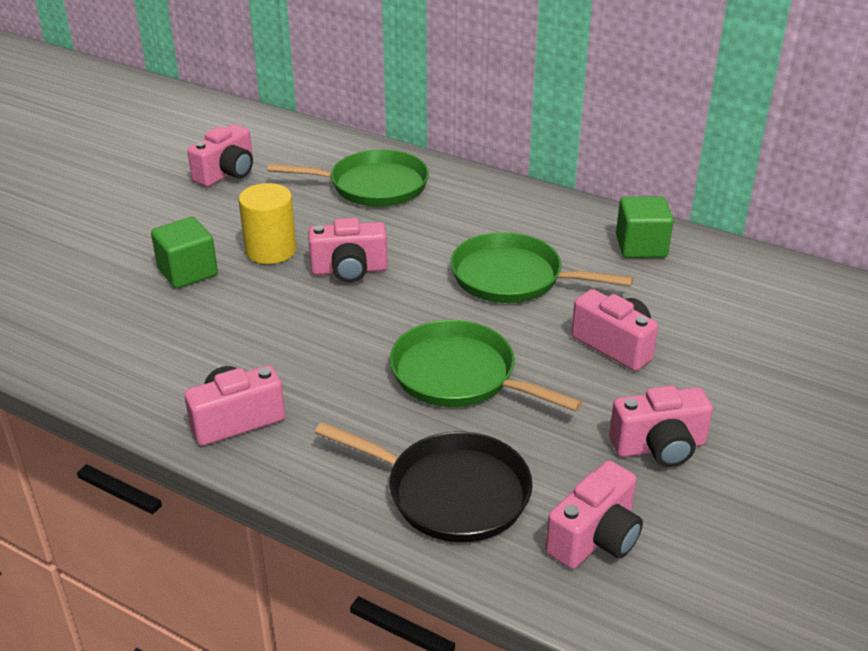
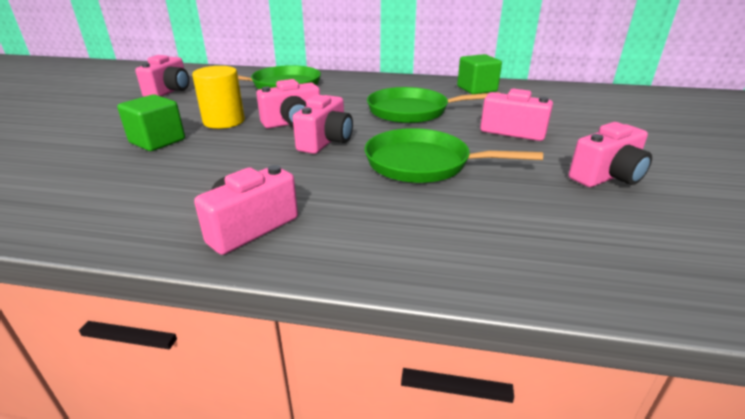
camera: 20 degrees left, 5 degrees down
black pan [315,422,533,542] -> none
pink camera [545,461,643,569] -> pink camera moved to [293,94,353,154]

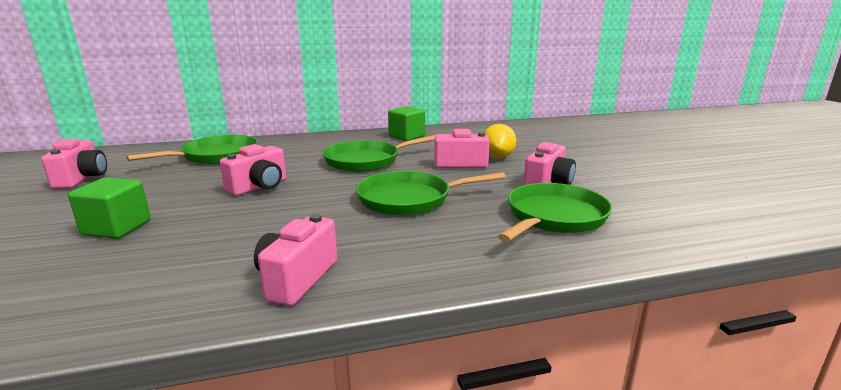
camera: 25 degrees left, 10 degrees down
yellow cylinder [192,66,245,129] -> none
pink camera [293,94,353,154] -> none
none -> yellow lemon [484,124,516,158]
none -> green pan [498,183,612,242]

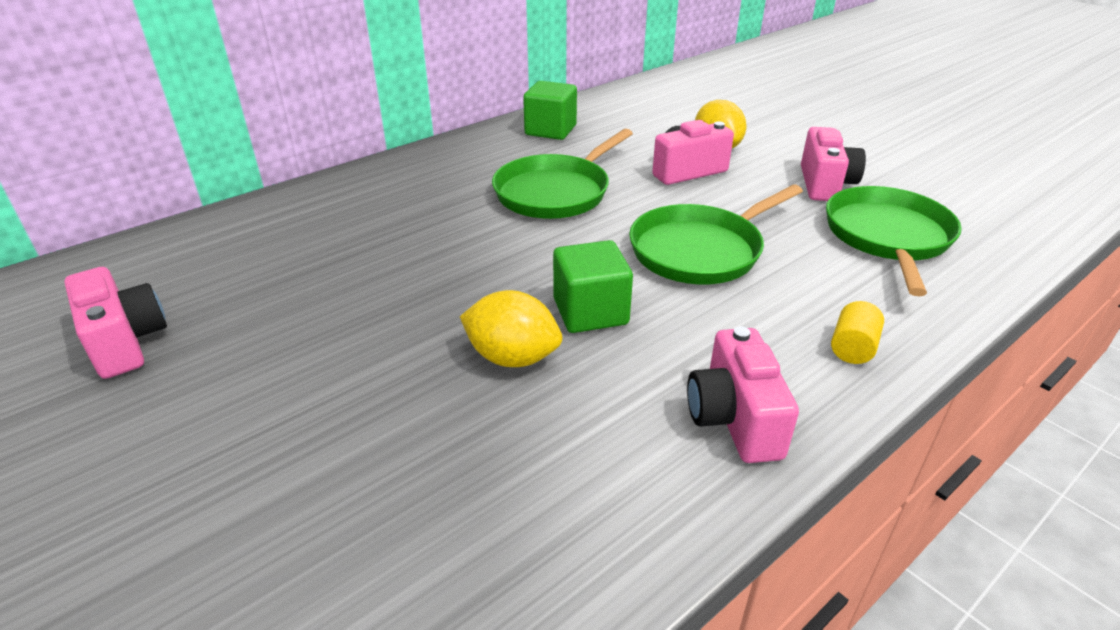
camera: 25 degrees left, 15 degrees up
green cube [68,177,150,239] -> green cube moved to [553,240,633,333]
green pan [127,135,258,164] -> none
pink camera [220,144,286,196] -> none
none -> yellow lemon [460,290,562,367]
none -> yellow cylinder [831,301,884,364]

